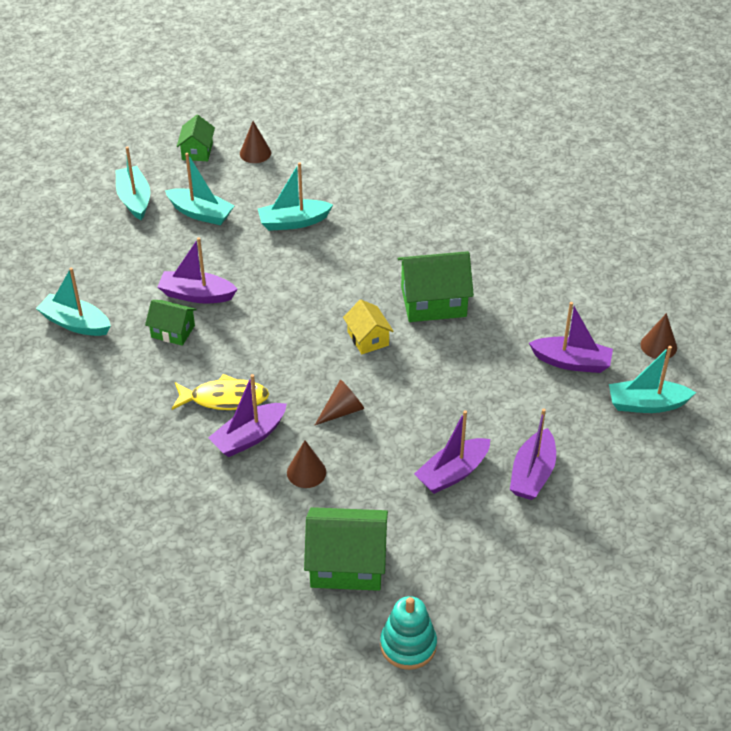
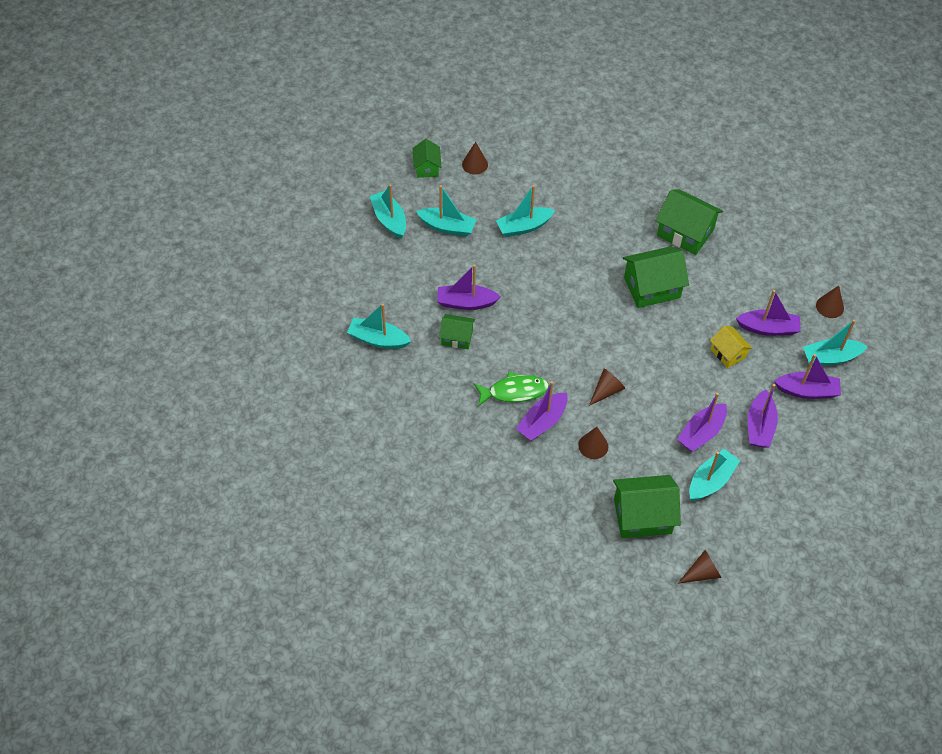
camera: 10 degrees left, 10 degrees up
yellow fish [172,374,269,410] -> green fish [474,372,549,407]
yellow house [343,299,394,354] -> yellow house moved to [710,326,753,368]
turquoise stacking toy [380,596,437,670] -> brown cone [678,550,722,584]
none -> green house [656,189,723,255]
none -> turquoise boat [689,449,740,501]
none -> purple boat [774,354,841,399]

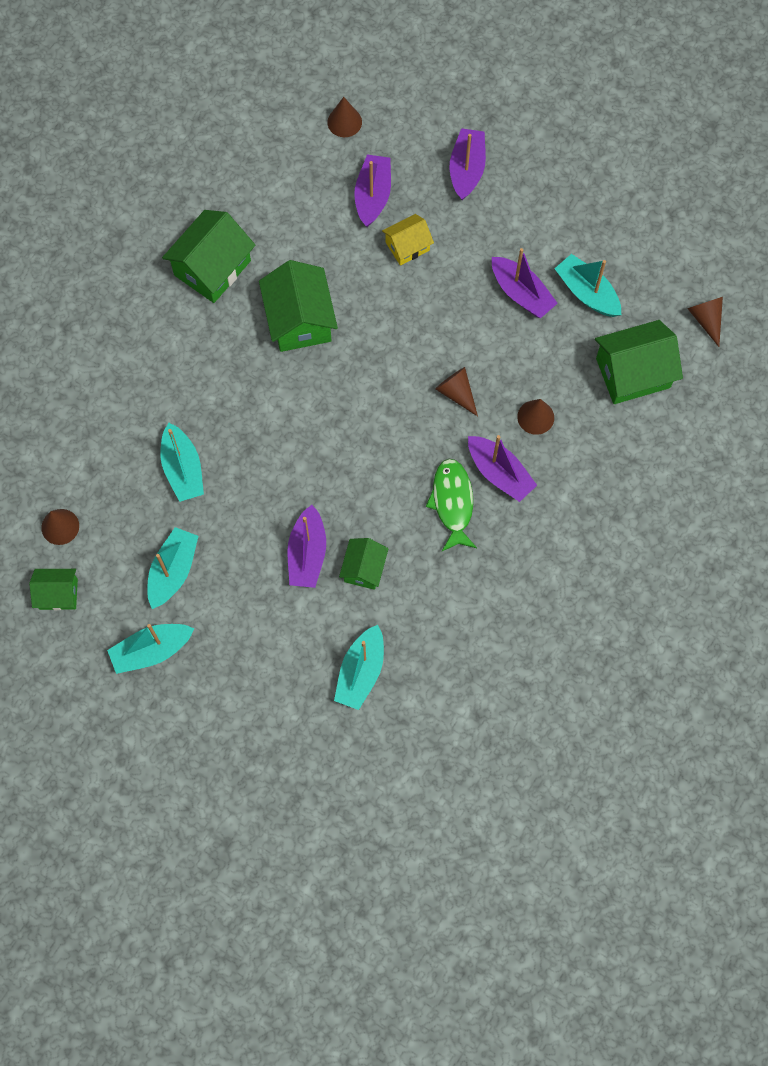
camera: 85 degrees left, 15 degrees up
green house [613,475,681,538] -> green house turned 75 degrees clockwise [595,320,683,404]
purple boat [748,384,778,448] -> none
turquoise boat [803,320,868,366] -> none

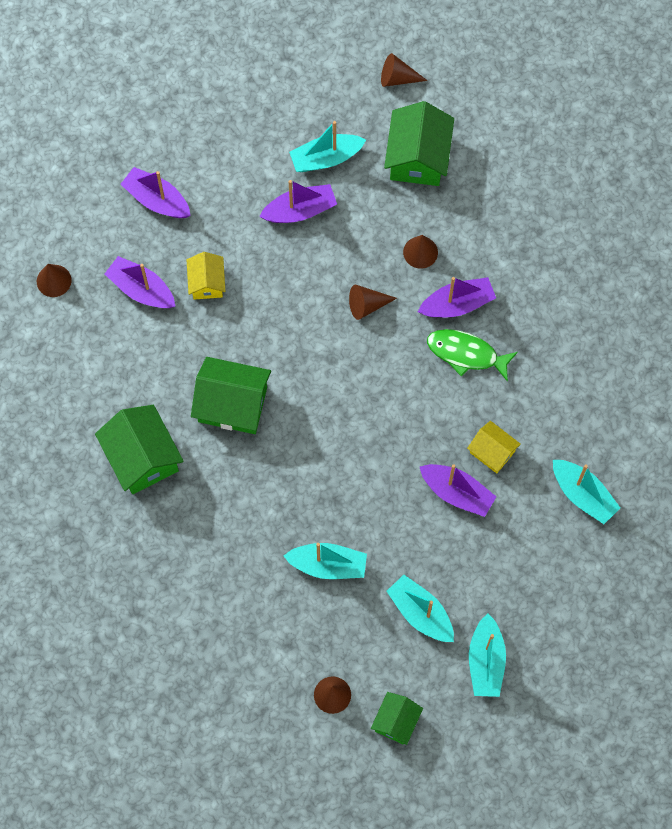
camera: 65 degrees left, 0 degrees up
green house [339,538,389,590] -> yellow house [467,421,521,473]

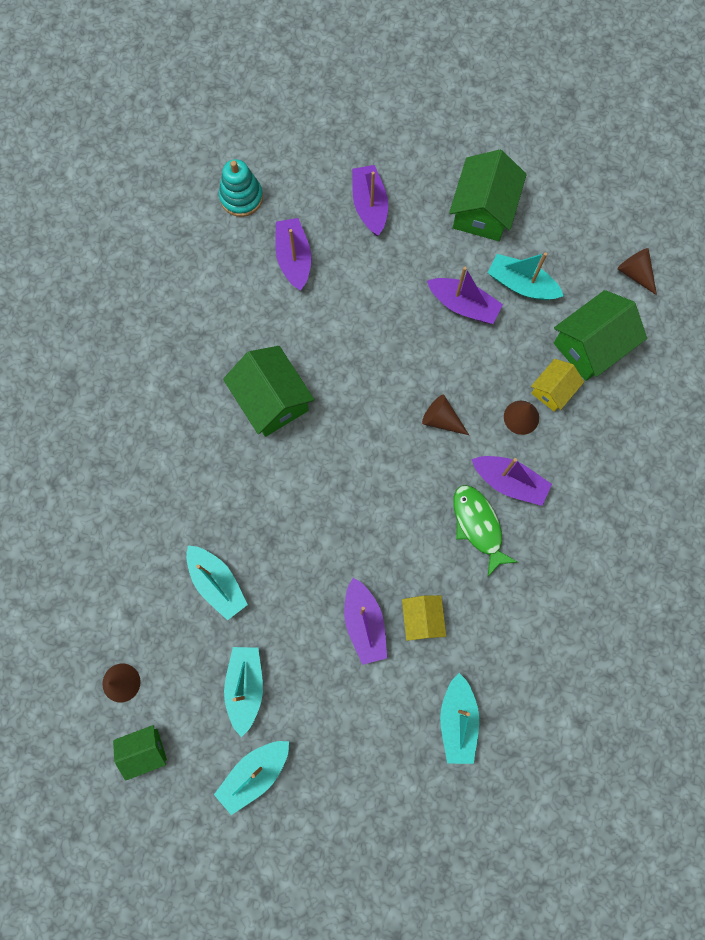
camera: 45 degrees right, 5 degrees up
brown cone [37,264,72,297] -> turquoise stacking toy [219,159,263,217]
green house [95,405,184,494] -> green house moved to [449,150,527,241]
yellow house [187,252,225,299] -> yellow house moved to [531,359,584,412]

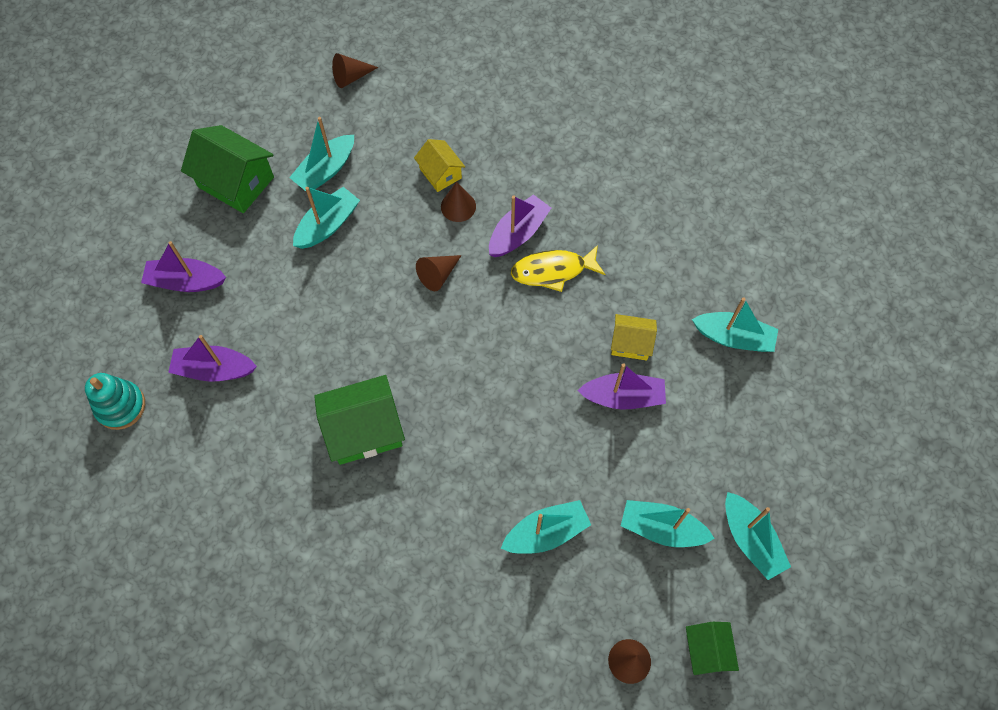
camera: 75 degrees left, 10 degrees down
purple boat [427,267,503,324] -> turquoise boat [293,187,360,249]
green fish [453,485,518,576] -> yellow fish [511,245,605,292]
green house [554,290,647,381] -> none

